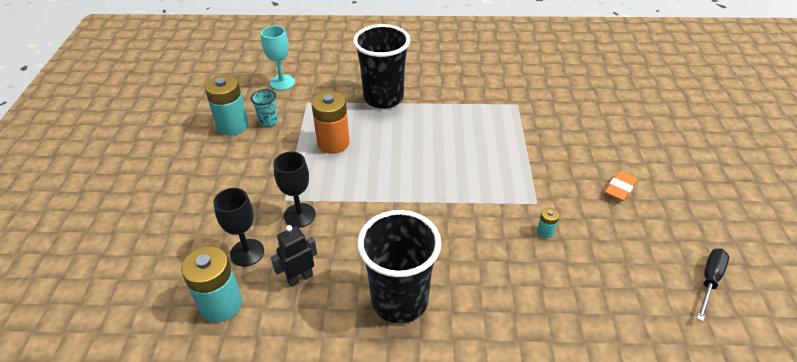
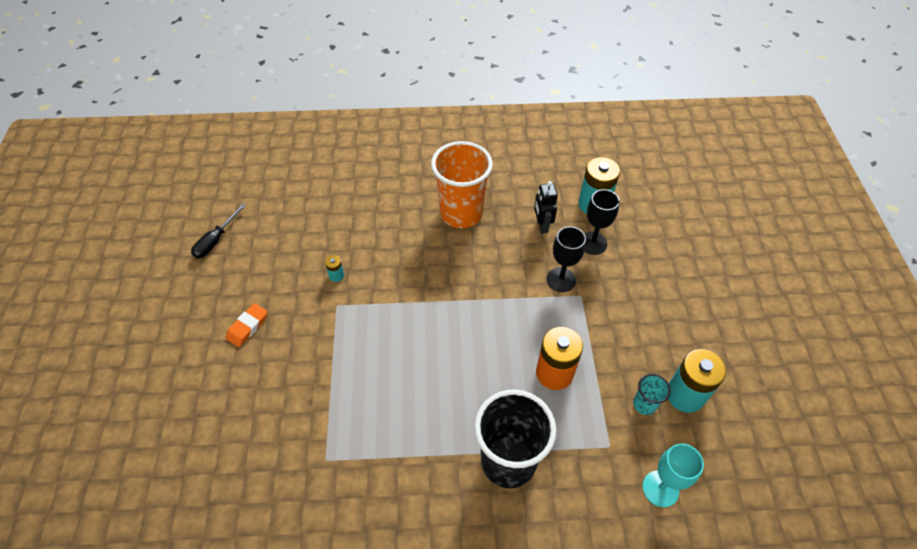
camera: 175 degrees right, 10 degrees up
black robot [271,225,317,287] -> black robot turned 120 degrees clockwise [534,181,558,234]
black cup [357,210,441,324] -> orange cup [431,141,493,228]

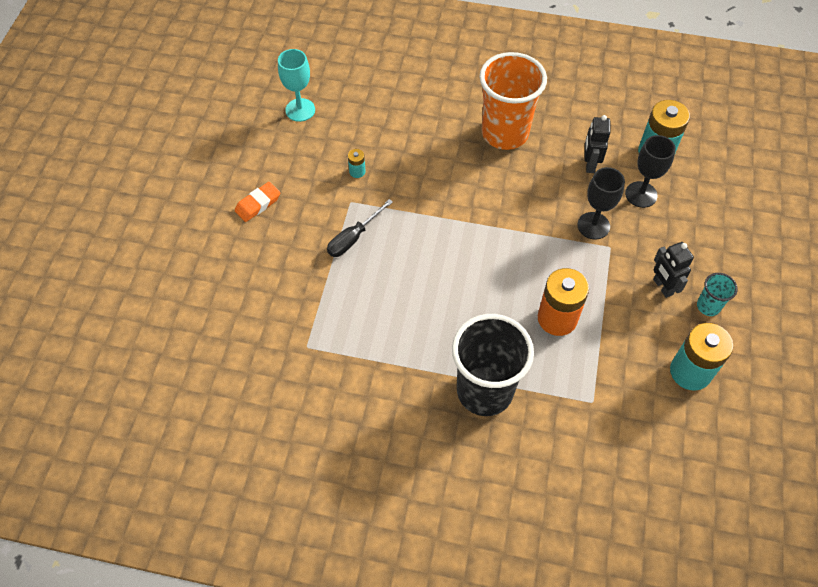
camera: 15 degrees right, 5 degrees up
black screwdriver [191,203,246,258] -> black screwdriver moved to [327,199,393,257]
turquoise cup [633,374,671,415] -> turquoise cup moved to [697,273,738,316]
turquoise goblet [642,443,704,507] -> turquoise goblet moved to [278,49,315,122]
none -> black robot [653,242,694,298]

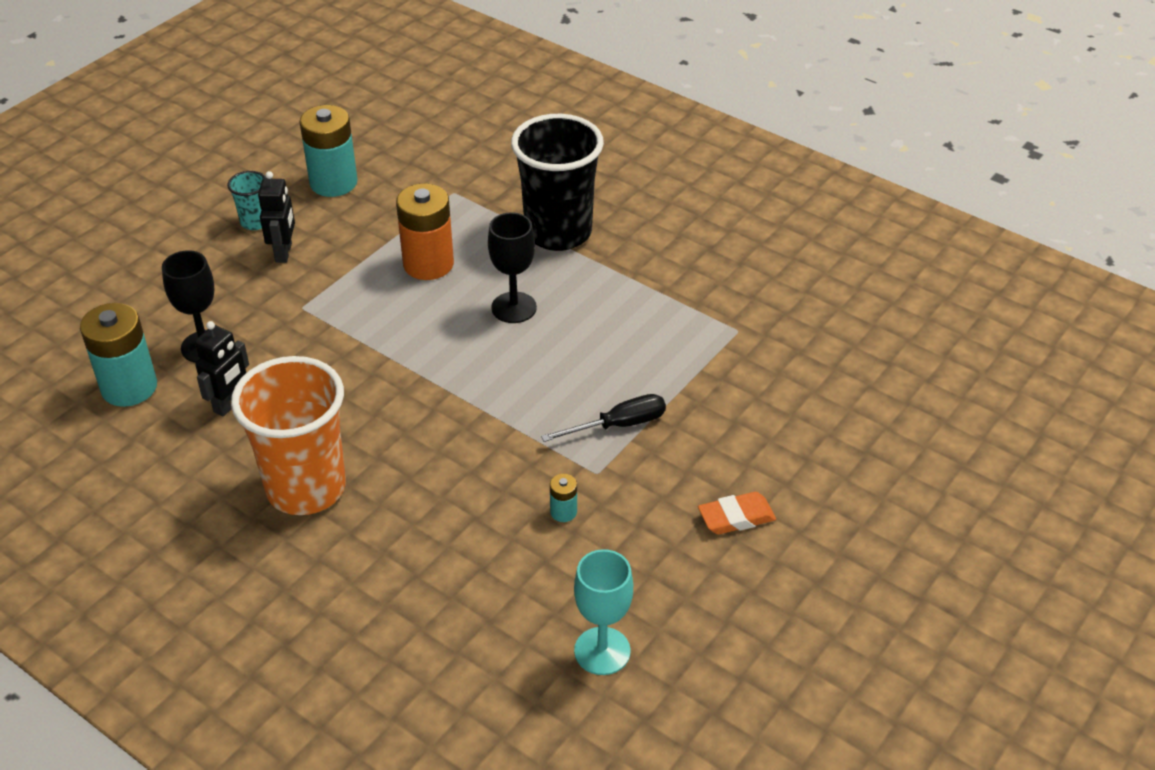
camera: 155 degrees left, 15 degrees down
black goblet [577,167,625,240] -> black goblet moved to [488,212,537,323]

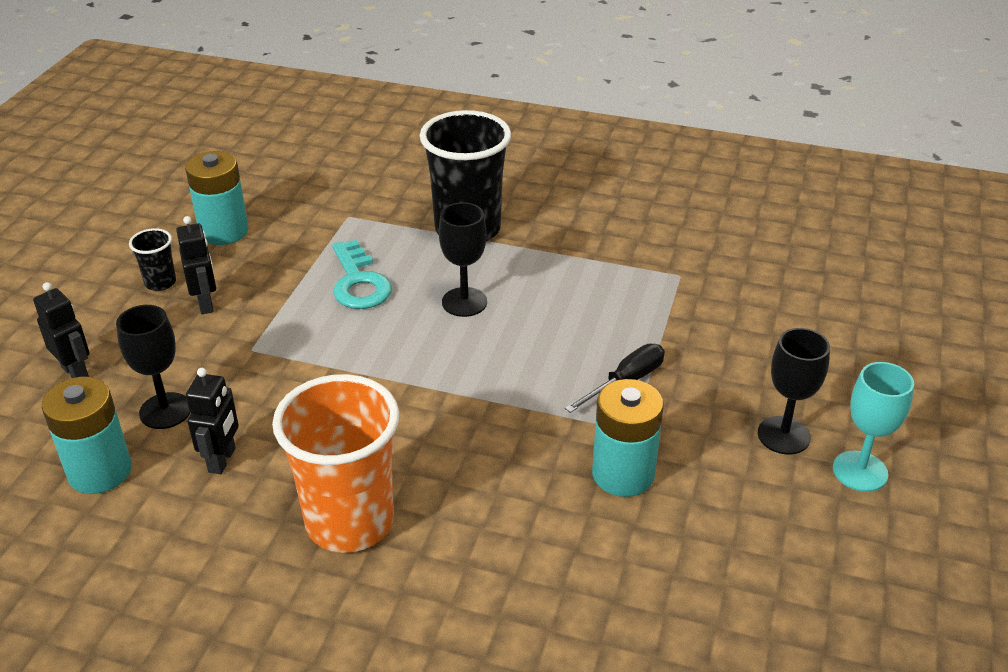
camera: 20 degrees left, 5 degrees down
turquoise cup [227,171,267,230] -> black cup [129,228,176,291]
orange battery [396,183,454,280] -> turquoise key [332,240,392,309]
turquoise battery [550,474,577,522] -> turquoise battery [592,379,663,497], size x2.23
turquoise goblet [574,549,633,675] -> turquoise goblet moved to [833,362,914,492]
orange eraser [698,492,776,534] -> black goblet [758,328,830,454]
none -> black robot [33,282,90,378]

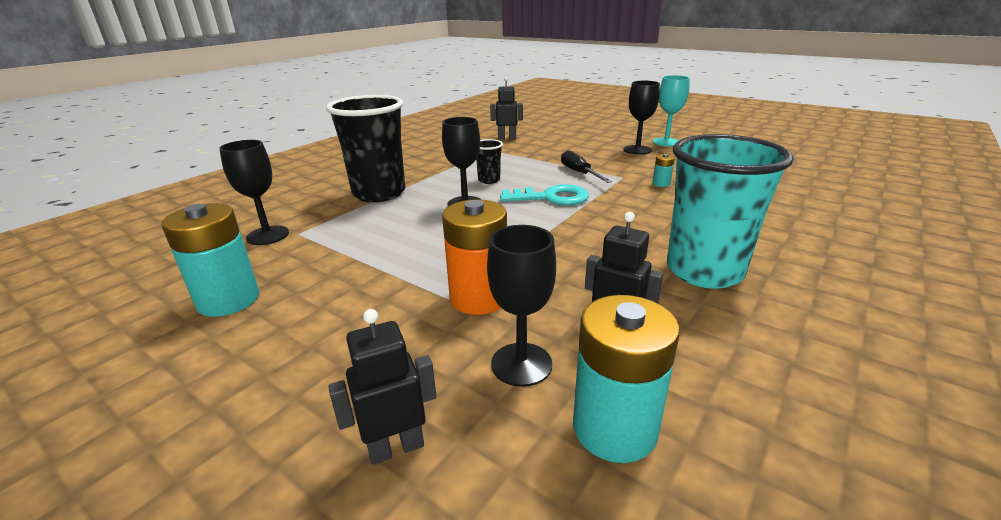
camera: 70 degrees left, 10 degrees down
black cup [129,228,176,291] -> black cup moved to [476,139,503,184]
black robot [176,216,216,314] -> black robot moved to [490,77,523,139]
orange cup [272,374,399,553] -> turquoise cup [667,134,793,289]
turquoise key [332,240,392,309] -> turquoise key moved to [500,184,589,205]
turquoise battery [592,379,663,497] -> turquoise battery [653,154,675,187], size x0.45
none -> black goblet [219,140,289,245]
none -> orange battery [442,199,507,315]

